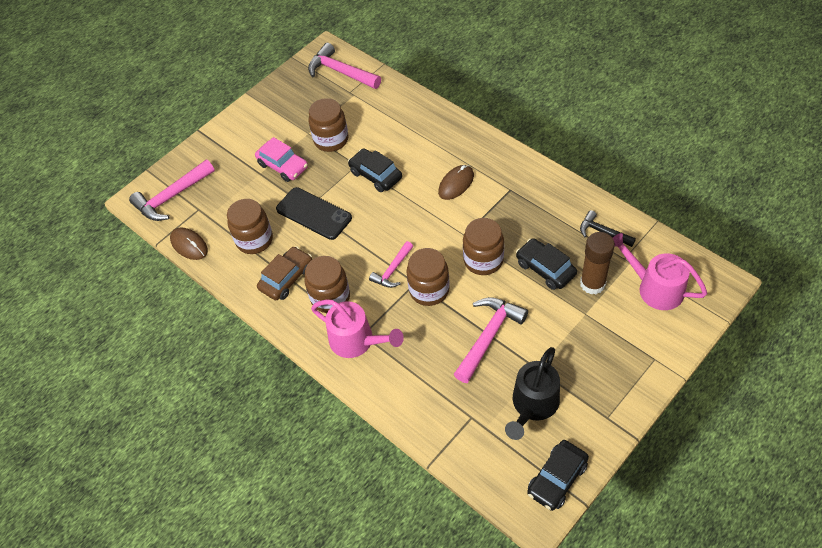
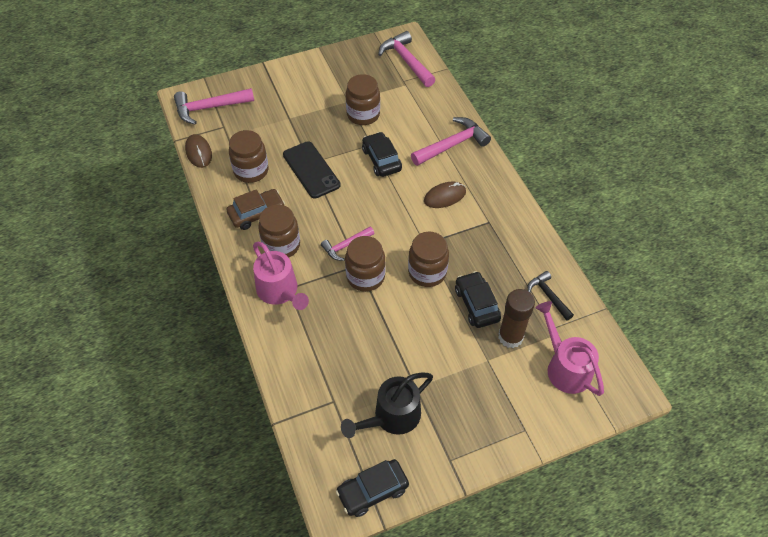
camera: 20 degrees right, 0 degrees up
pink car [255,137,308,182] -> none
pink hammer [454,297,528,383] -> pink hammer moved to [411,117,491,166]

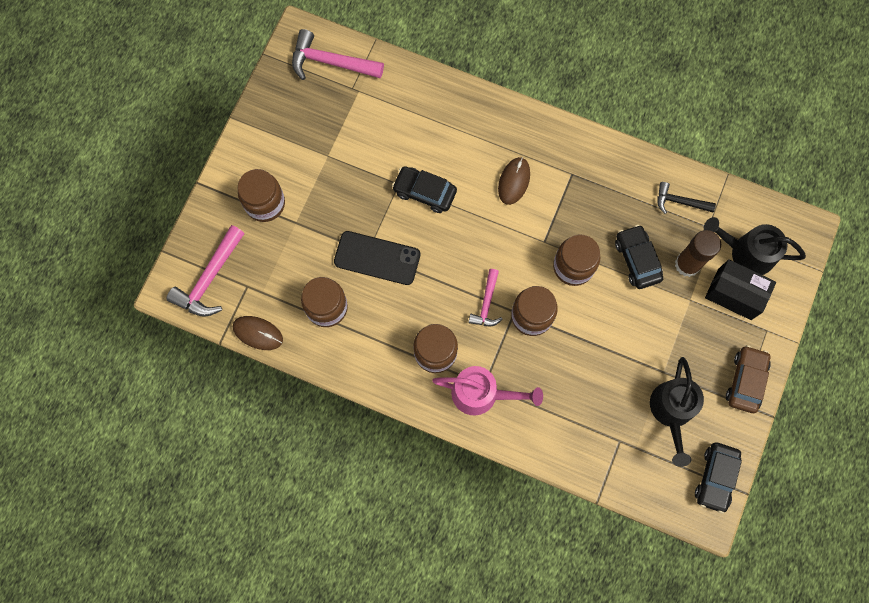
camera: 45 degrees left, 20 degrees up
brown car [226,189,285,230] -> brown car moved to [726,345,771,413]
brown jar [346,74,380,125] -> brown jar moved to [238,169,285,222]
pink hammer [411,117,491,166] -> none
black car [455,271,501,328] -> black car turned 45 degrees clockwise [615,225,663,289]
pink watering can [535,301,604,396] -> black watering can [704,217,806,275]
none -> black box [705,259,776,320]

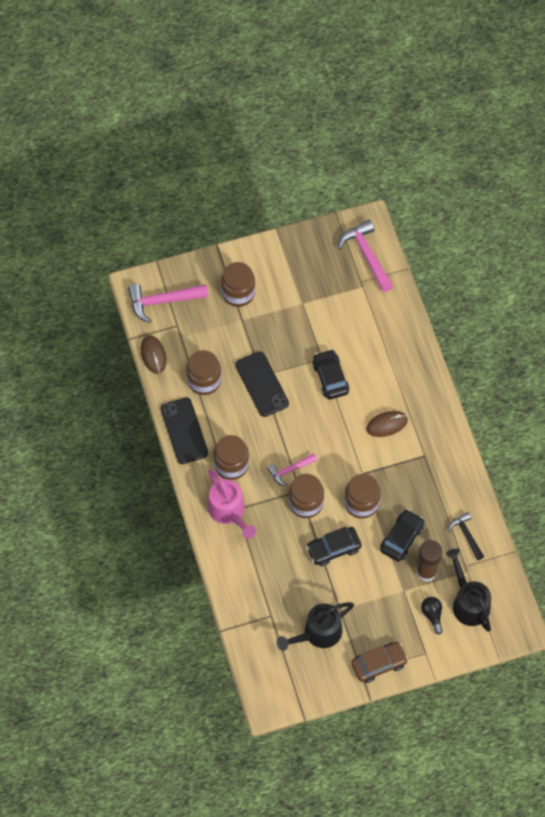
camera: 50 degrees right, 10 degrees down
black car [695,442,742,514] -> black car moved to [306,527,362,566]
black box [705,259,776,320] -> black light bulb [421,597,443,635]
none -> black phone [161,397,208,464]

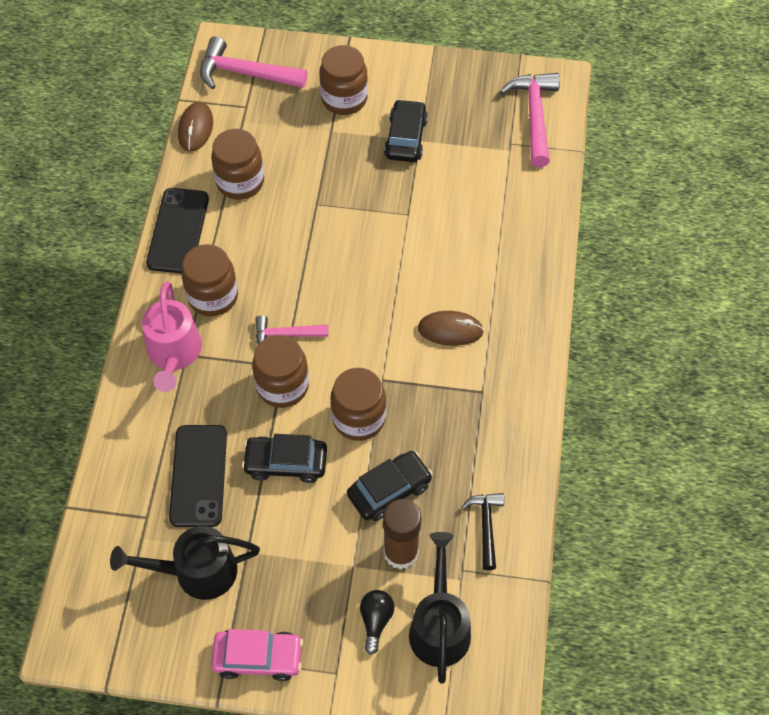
camera: 25 degrees right, 5 degrees down
black phone [235,351,289,417] -> black phone moved to [169,425,227,527]
black car [312,349,349,399] -> black car moved to [384,99,428,162]
brown car [351,642,408,683] -> pink car [211,629,303,681]

